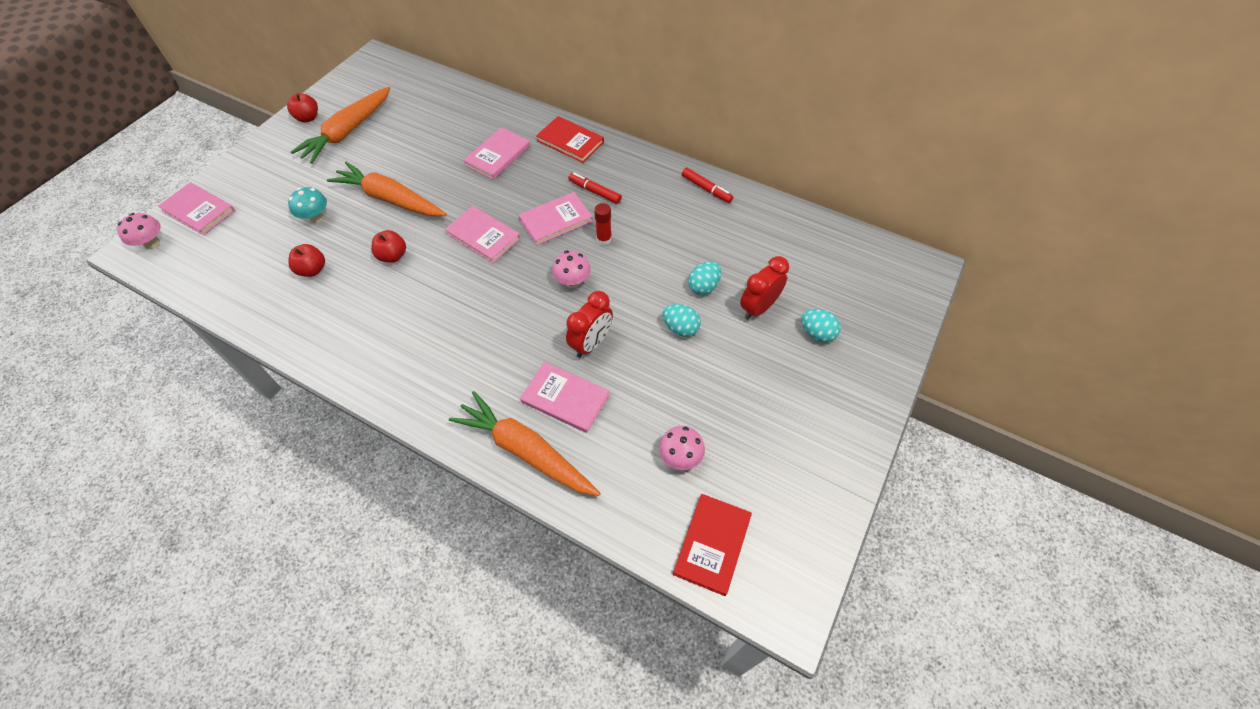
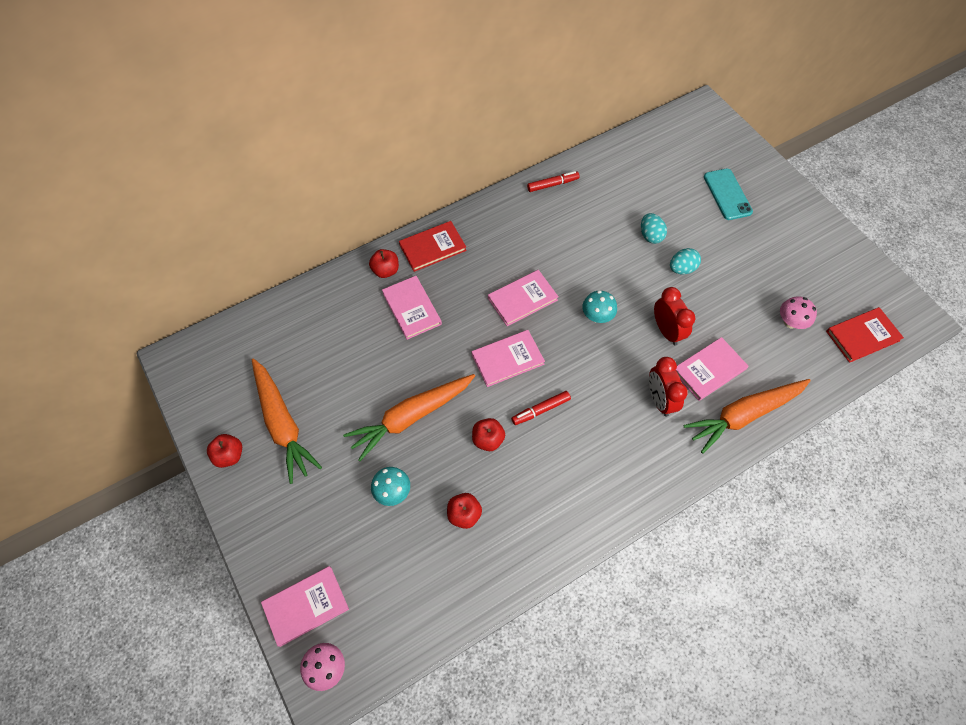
camera: 60 degrees left, 5 degrees up
pink book [518,192,593,245] -> pink book turned 60 degrees clockwise [488,270,559,326]
pink mushroom [552,251,591,288] -> turquoise mushroom [582,291,617,323]
red marker [568,173,622,204] -> red marker moved to [511,391,571,425]
red glue stick [594,203,612,245] -> none
red book [673,494,752,596] -> red book turned 75 degrees counterclockwise [826,307,904,363]
red clock [740,256,789,320] -> red clock moved to [649,357,688,417]
turquoise egg [801,309,841,342] -> turquoise phone [704,169,753,220]
none -> red apple [369,249,399,278]

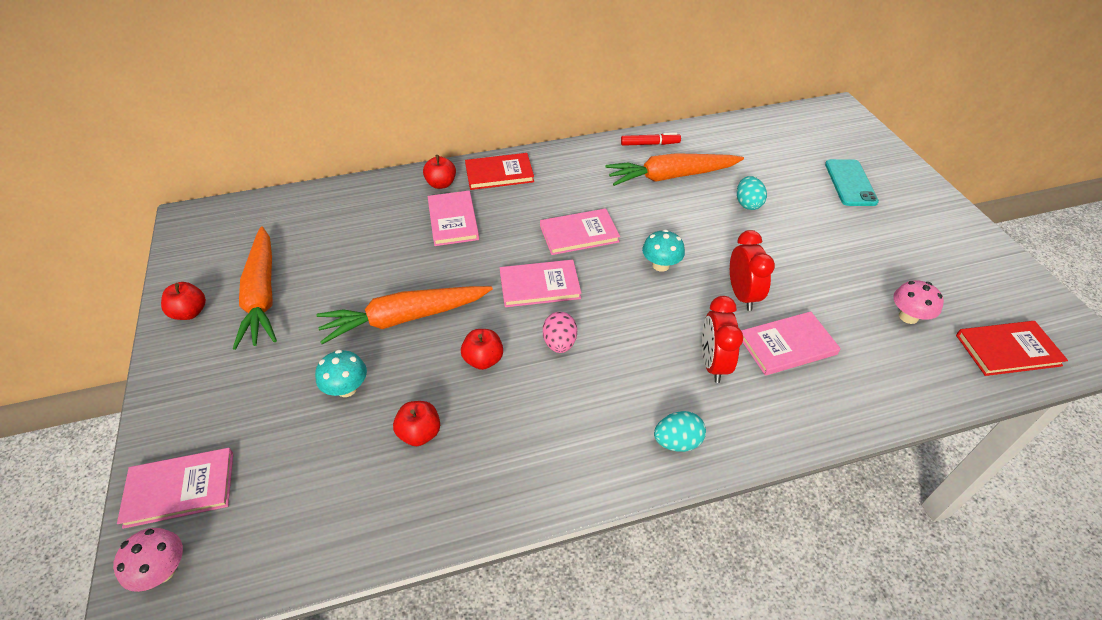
camera: 15 degrees right, 15 degrees down
red marker [511,391,571,425] -> pink egg [543,312,577,353]
turquoise egg [670,248,701,274] -> turquoise egg moved to [654,411,706,452]
orange carrot [684,379,811,454] -> orange carrot moved to [605,153,744,186]

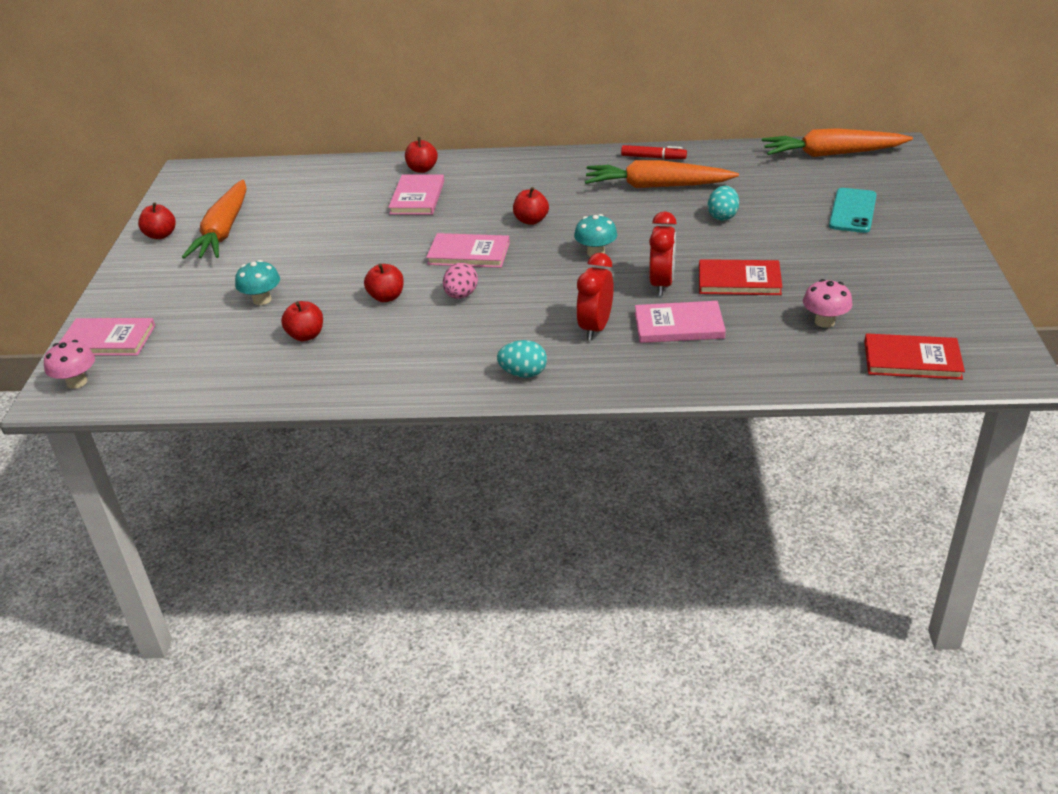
camera: 20 degrees right, 10 degrees down
orange carrot [317,286,493,344] -> orange carrot moved to [762,128,913,157]
red book [465,153,534,190] -> red book moved to [699,259,782,295]
pink book [540,209,620,255] -> red apple [513,187,549,225]

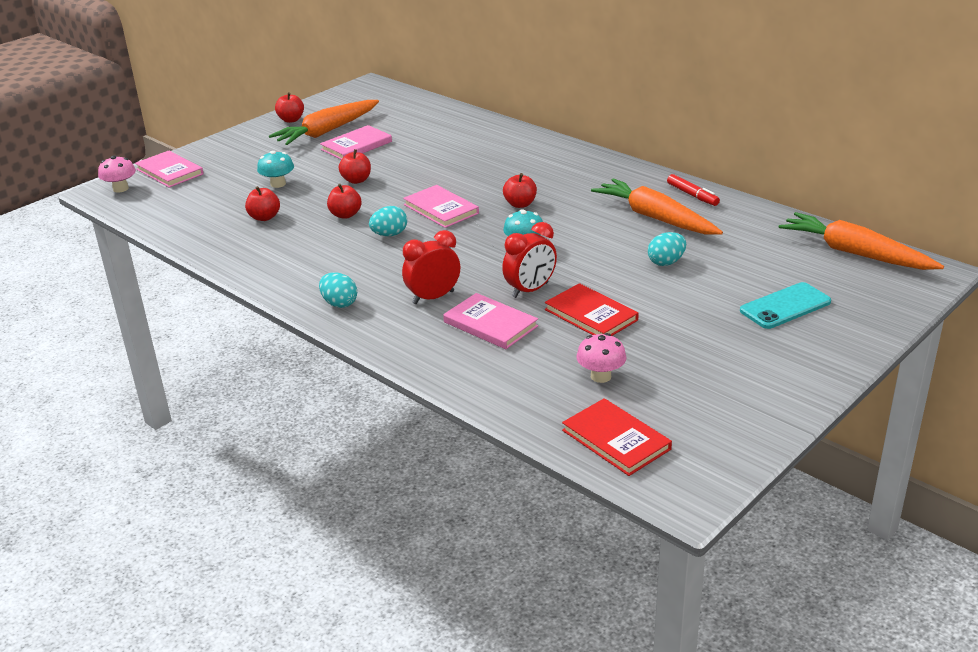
camera: 40 degrees right, 5 degrees down
pink book [388,174,444,215] -> pink book moved to [320,125,392,160]
red apple [405,137,438,173] -> red apple moved to [339,149,371,184]
pink egg [443,263,478,299] -> turquoise egg [369,206,407,236]

